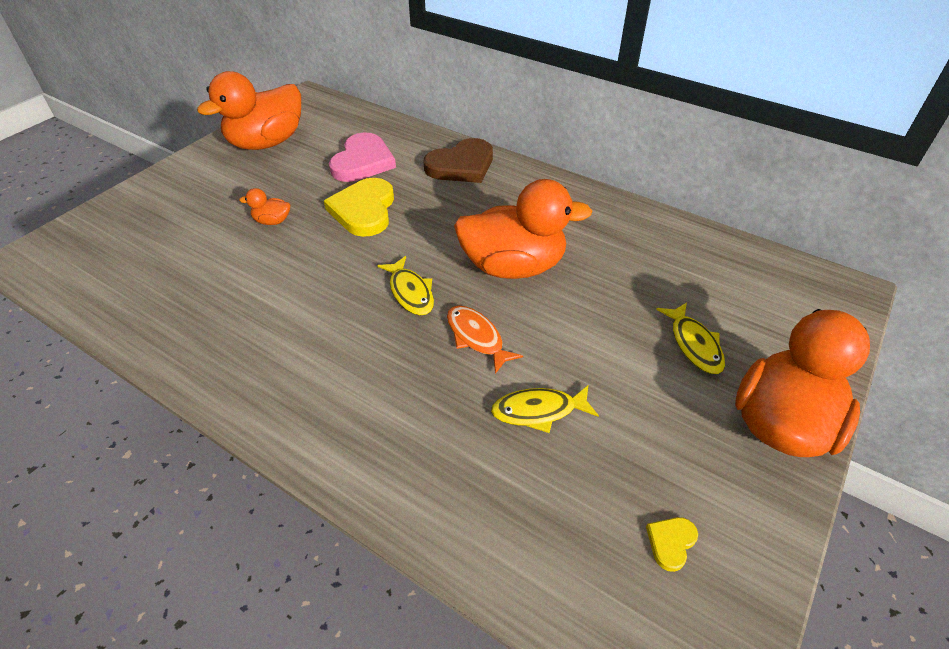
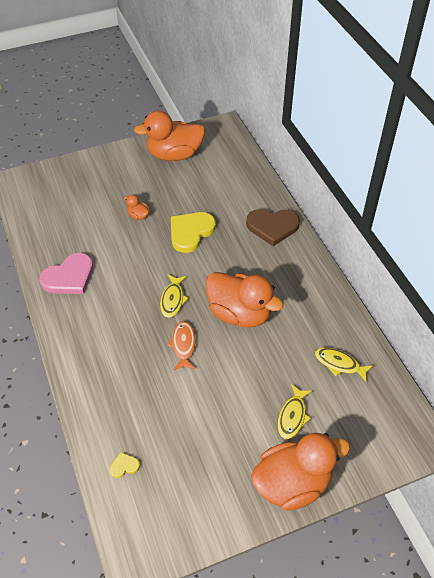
camera: 35 degrees right, 5 degrees up
pink heart [329,132,396,182] -> pink heart moved to [39,253,93,294]
yellow fish [491,385,599,433] -> yellow fish moved to [315,347,373,382]
yellow heart [646,517,698,572] -> yellow heart moved to [110,452,140,478]

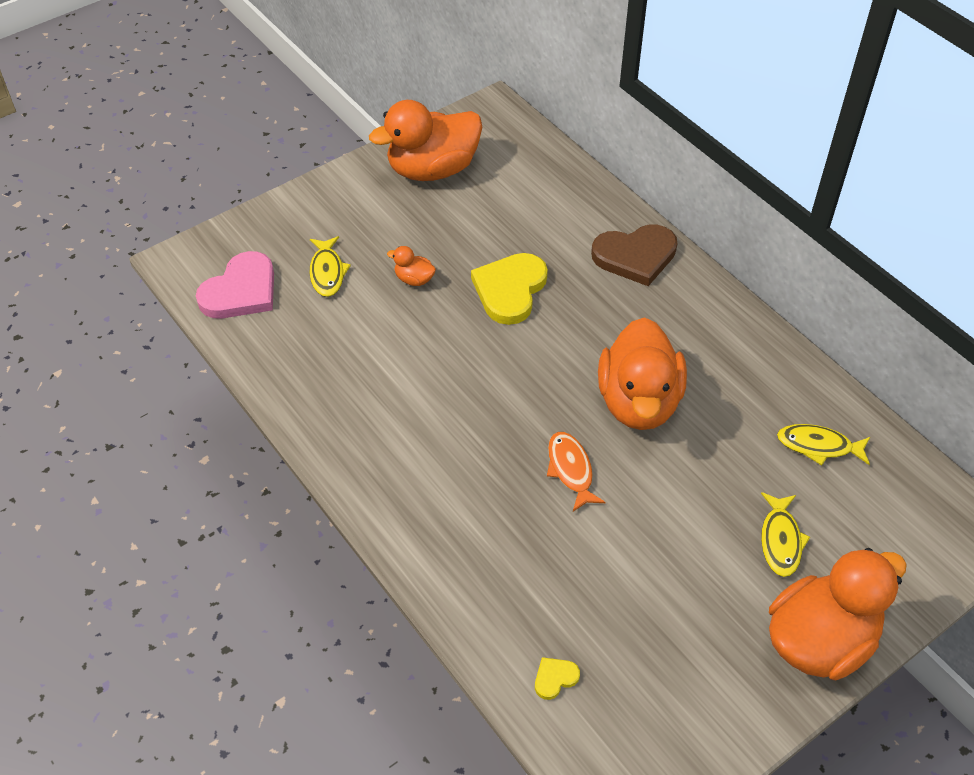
camera: 15 degrees left, 0 degrees up
pink heart [39,253,93,294] -> pink heart moved to [196,251,274,319]
yellow fish [160,275,189,318] -> yellow fish moved to [309,236,351,297]
orange duck [205,272,283,327] -> orange duck turned 75 degrees clockwise [598,317,687,430]

